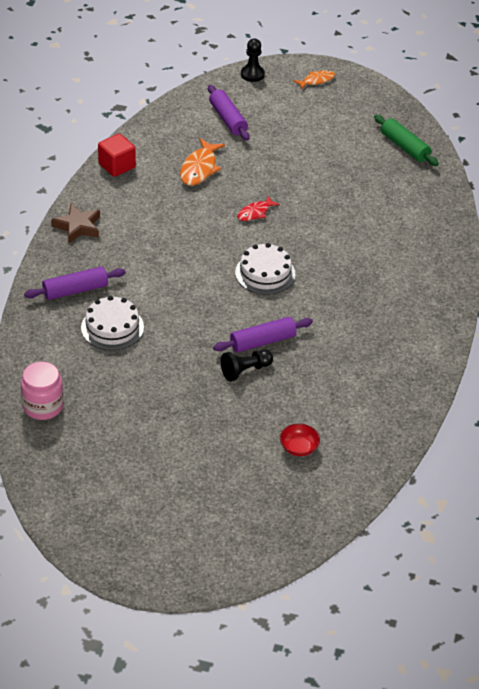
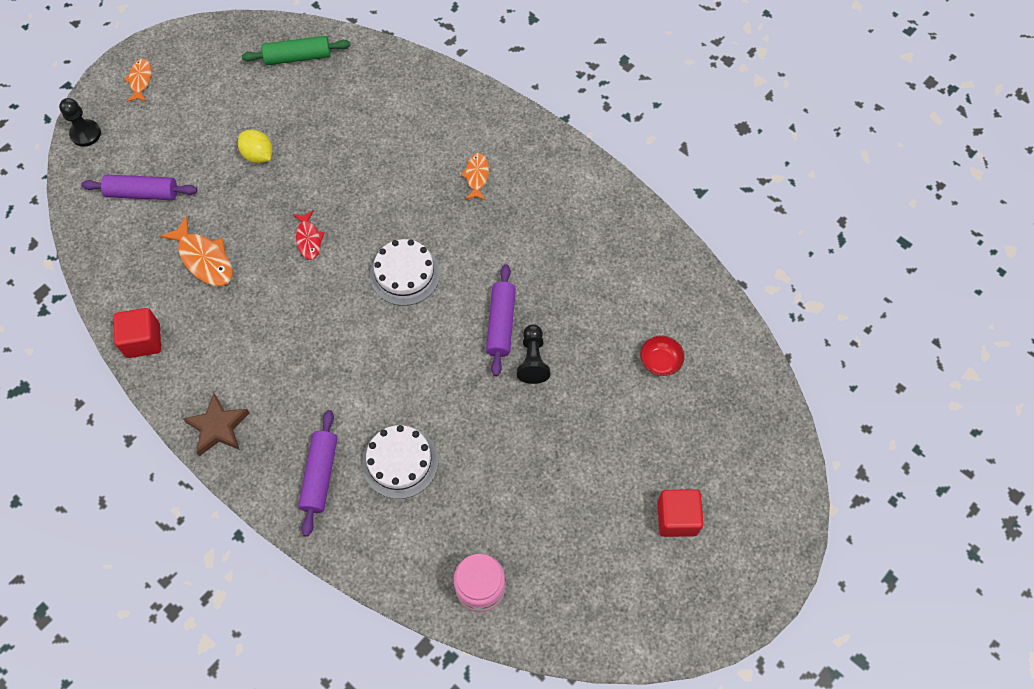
camera: 60 degrees left, 20 degrees up
none -> yellow lemon [238,130,272,163]
none -> orange fish [460,153,489,200]
none -> red cube [657,489,704,537]

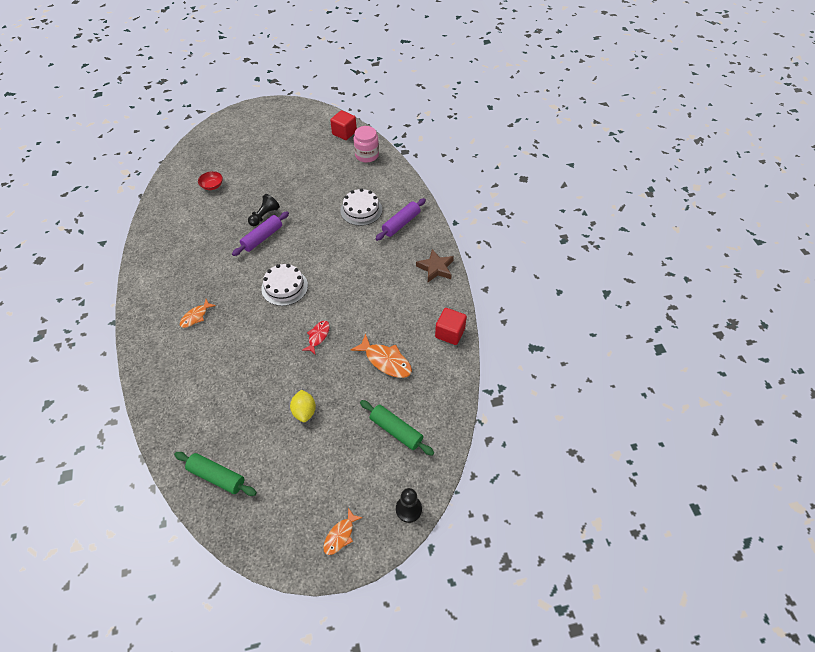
camera: 145 degrees left, 10 degrees down
purple rolling pin [81,174,197,200] -> green rolling pin [360,400,434,456]
orange fish [160,216,233,286] -> orange fish turned 135 degrees clockwise [351,334,412,378]
red cube [657,489,704,537] -> red cube moved to [330,110,357,140]

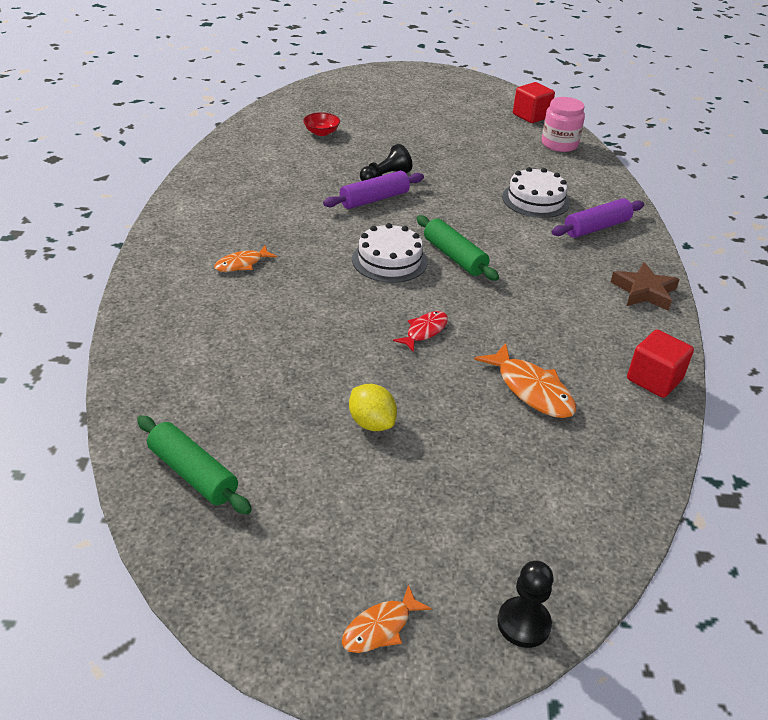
camera: 15 degrees right, 15 degrees down
yellow lemon [290,390,316,422] -> yellow lemon turned 45 degrees counterclockwise [349,384,397,431]
green rolling pin [360,400,434,456] -> green rolling pin moved to [416,215,499,281]

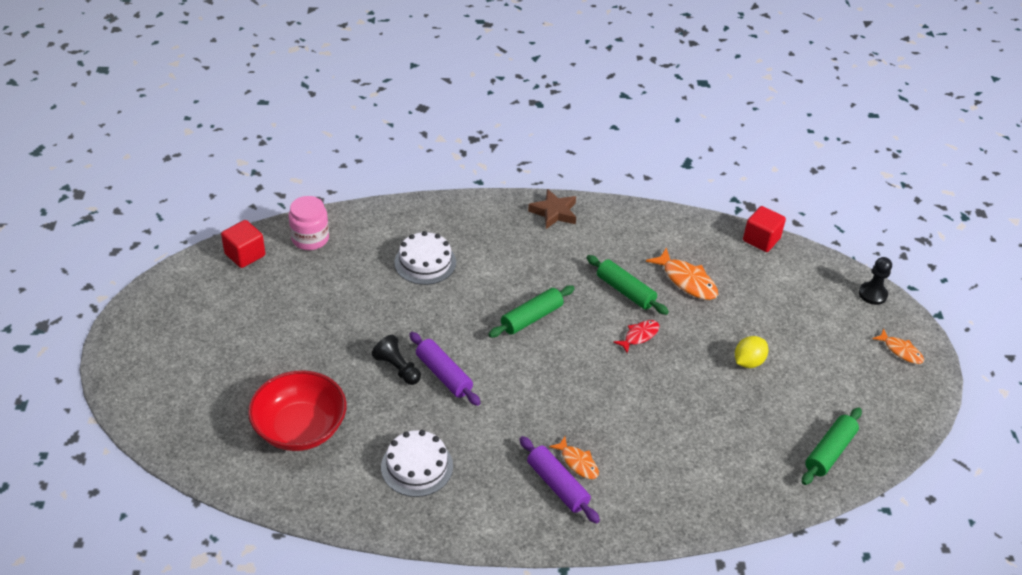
camera: 95 degrees left, 5 degrees up
red bowl [303,112,340,136] -> red bowl [248,370,346,451], size x2.26
white cake [352,223,428,283] -> white cake moved to [381,430,453,497]
red fish [393,311,448,352] -> red fish turned 105 degrees clockwise [613,320,659,353]
orange fish [474,343,576,418] -> orange fish turned 90 degrees clockwise [646,247,718,300]
purple rolling pin [552,198,644,238] -> purple rolling pin moved to [519,436,600,523]
red cube [627,330,694,398] -> red cube moved to [743,206,786,252]
none -> green rolling pin [586,255,669,315]

